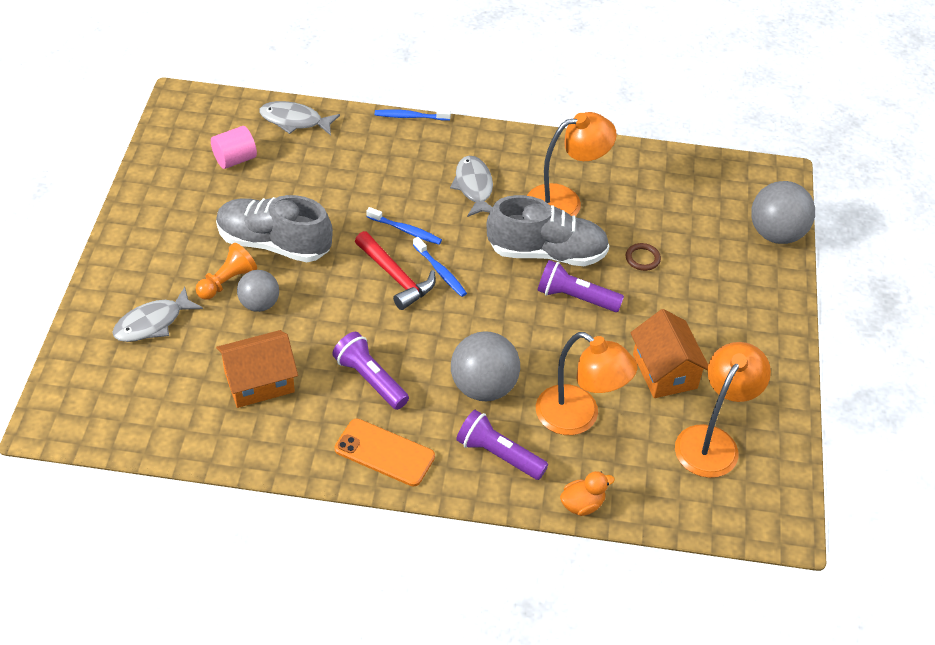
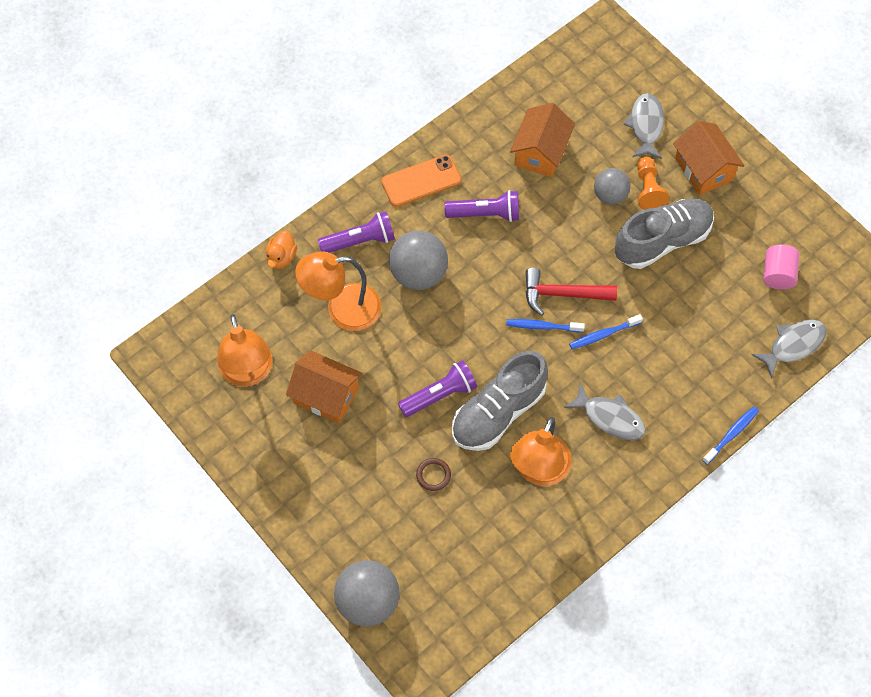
camera: 135 degrees right, 15 degrees up
none -> orange house [673,121,745,195]

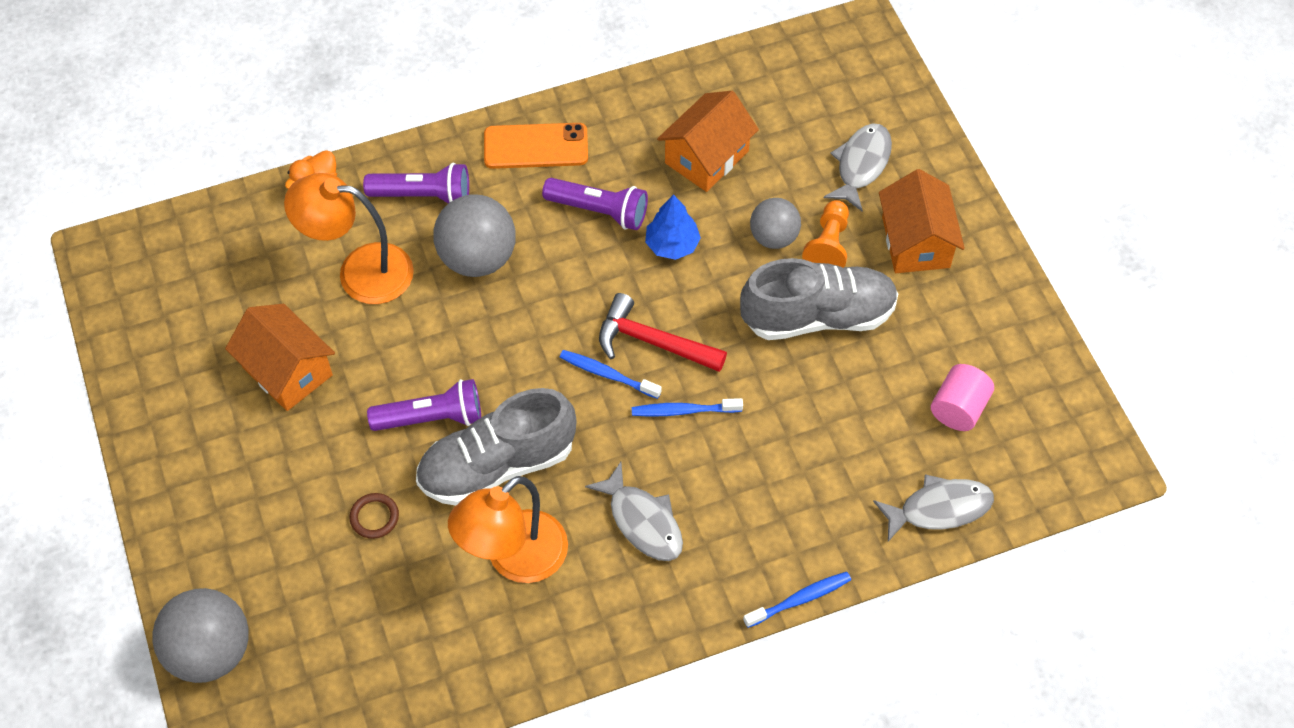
camera: 20 degrees right, 5 degrees down
orange lamp [217,314,273,387] -> none
none -> blue tree [645,194,701,260]

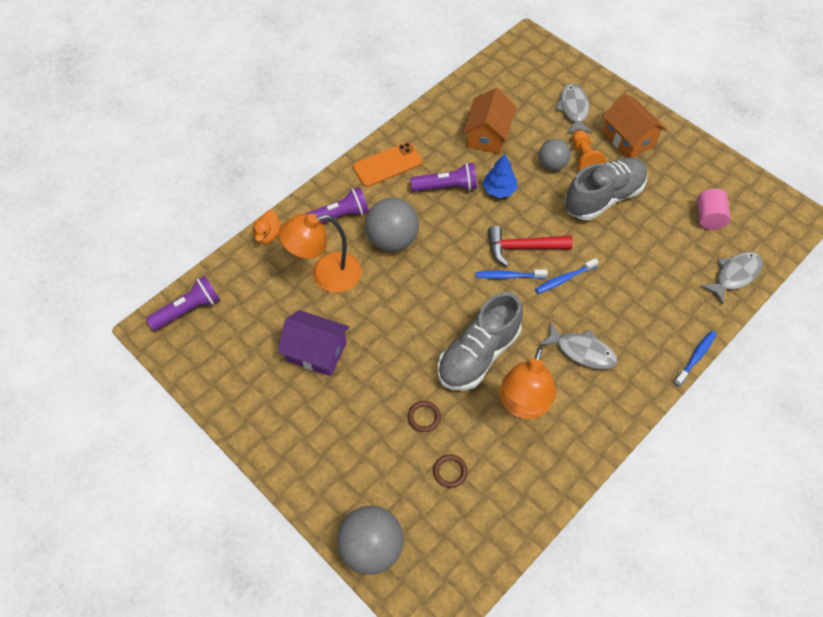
camera: 25 degrees left, 0 degrees up
orange house [225,304,335,411] -> purple house [278,310,349,376]
purple flashlight [367,379,481,431] -> purple flashlight moved to [146,276,220,331]
none -> brown ring [433,454,468,488]

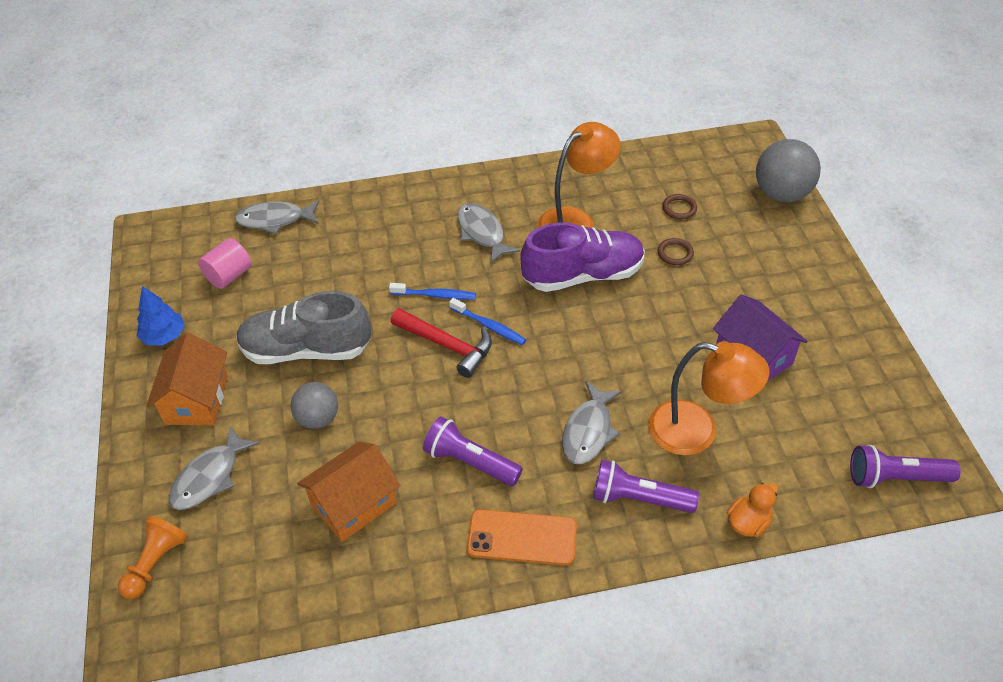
camera: 145 degrees left, 10 degrees down
grey ball [365,198,419,252] -> grey fish [562,382,622,464]
grey shoe [438,292,523,391] -> purple shoe [520,222,645,292]
blue tree [483,154,518,198] -> blue tree moved to [137,286,185,345]
orange pawn [572,130,606,171] -> orange pawn moved to [118,515,188,599]
blue toothbrush [674,331,717,386] -> none

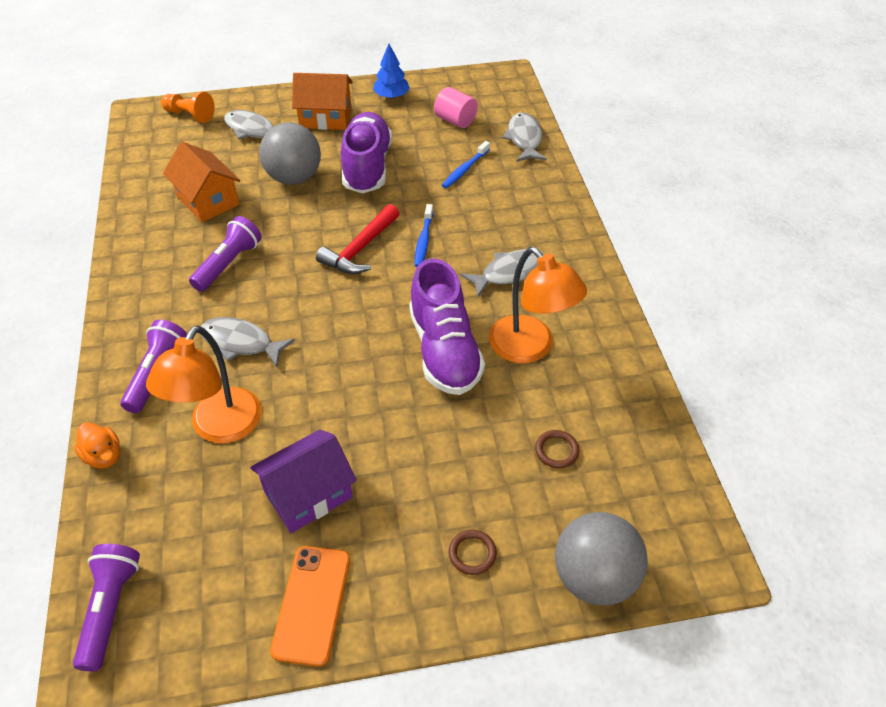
camera: 90 degrees right, 0 degrees up
grey shoe [236,291,371,364] -> purple shoe [341,112,392,193]
grey ball [291,382,338,429] -> grey ball [259,122,321,185], size x1.59
blue toothbrush [449,298,526,345] -> blue toothbrush moved to [442,141,490,188]
orange phone [467,509,577,566] -> orange phone moved to [270,546,350,667]
brown ring [658,238,694,265] -> brown ring moved to [449,530,497,575]

